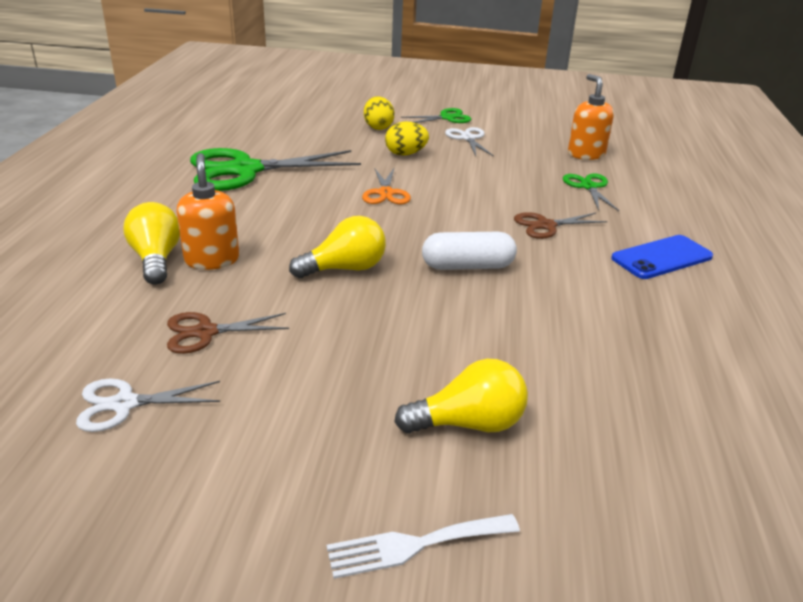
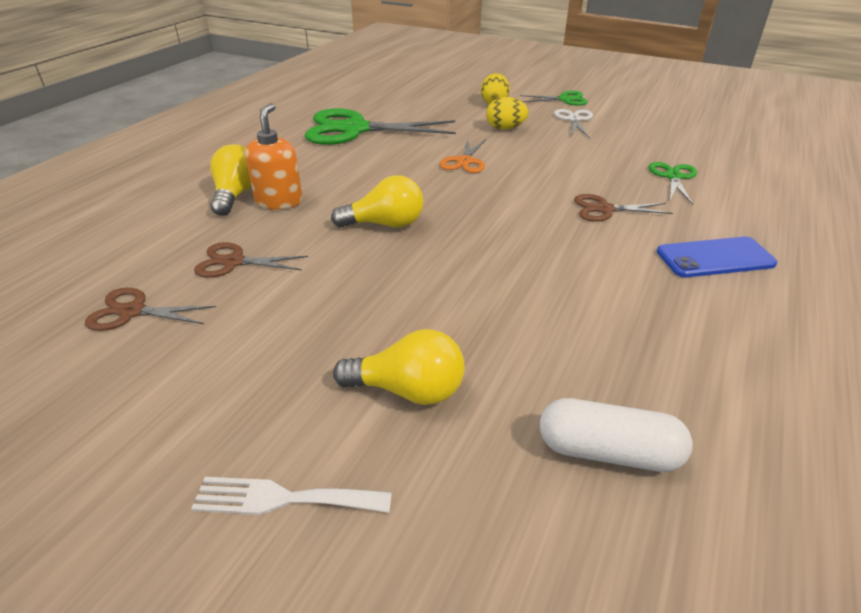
camera: 20 degrees right, 5 degrees up
white scissors [76,379,220,432] -> brown scissors [85,288,216,331]
white capsule [422,232,517,270] -> white capsule moved to [540,398,693,472]
orange soap dispenser [568,74,614,160] -> none

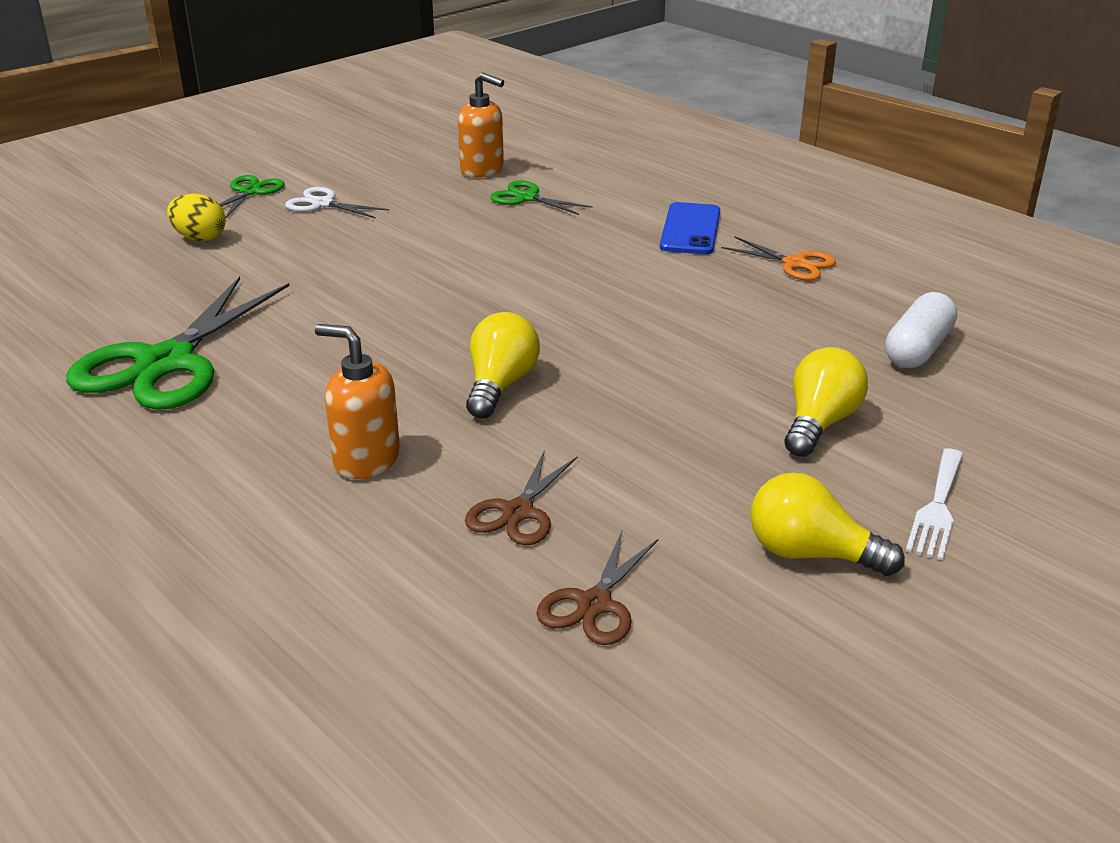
camera: 70 degrees left, 5 degrees down
yellow light bulb [210,144,252,216] -> yellow light bulb moved to [751,472,905,576]
orange scissors [440,139,486,173] -> orange scissors moved to [721,236,836,281]
yellow egg [486,97,528,130] -> none
brown scissors [574,194,673,222] -> none
none -> orange soap dispenser [458,72,504,178]

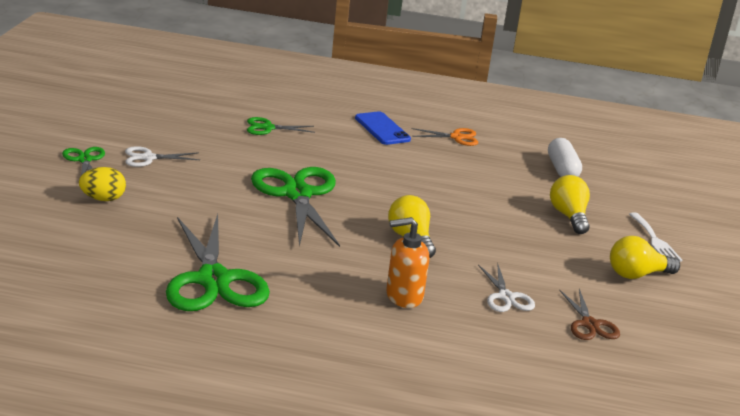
camera: 40 degrees left, 5 degrees down
orange soap dispenser [458,72,504,178] -> none
brown scissors [465,450,578,545] -> white scissors [478,263,535,312]
none -> green scissors [251,167,340,247]

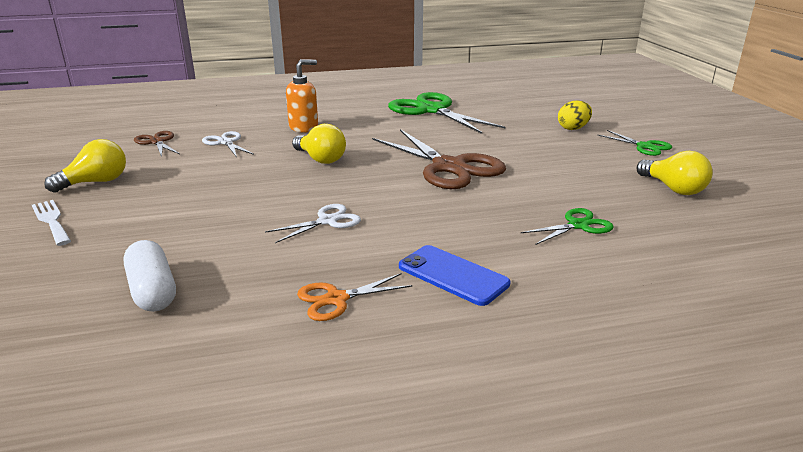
camera: 160 degrees right, 0 degrees up
white scissors [125,146,200,167] -> white scissors moved to [265,204,361,243]
green scissors [251,167,340,247] -> brown scissors [372,129,506,189]
yellow light bulb [550,175,590,234] -> yellow light bulb moved to [637,151,713,195]

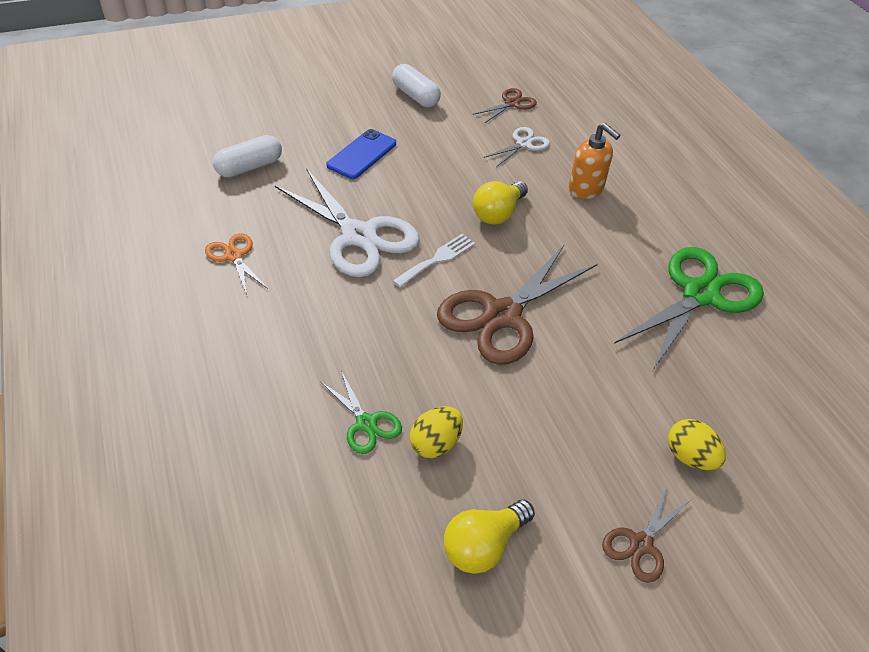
camera: 80 degrees right, 20 degrees up
white fork [32,200,71,246] -> white fork moved to [393,234,475,287]
yellow light bulb [44,139,126,193] -> white capsule [392,64,441,107]
white scissors [265,204,361,243] -> white scissors [275,168,419,277], size x2.03
blue phone [399,245,510,306] -> blue phone moved to [326,129,396,179]
green scissors [598,130,672,156] -> brown scissors [602,485,691,583]
none -> yellow egg [410,406,463,458]

